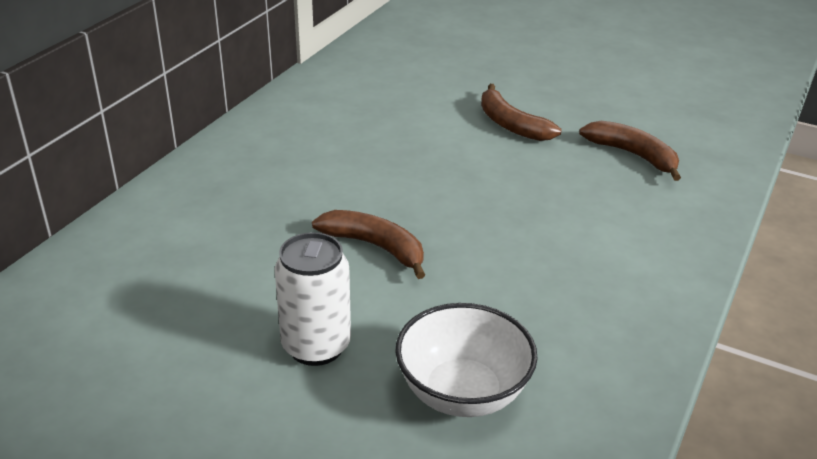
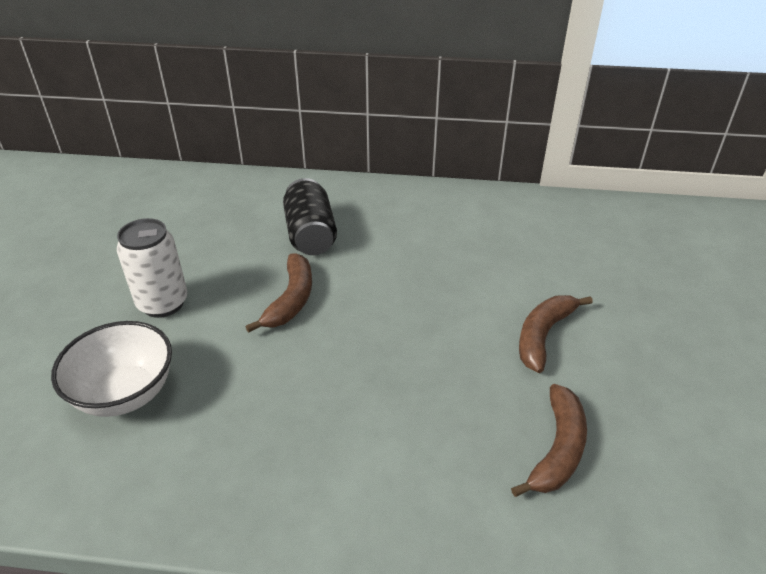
camera: 70 degrees right, 5 degrees up
none -> black can [283,178,337,255]

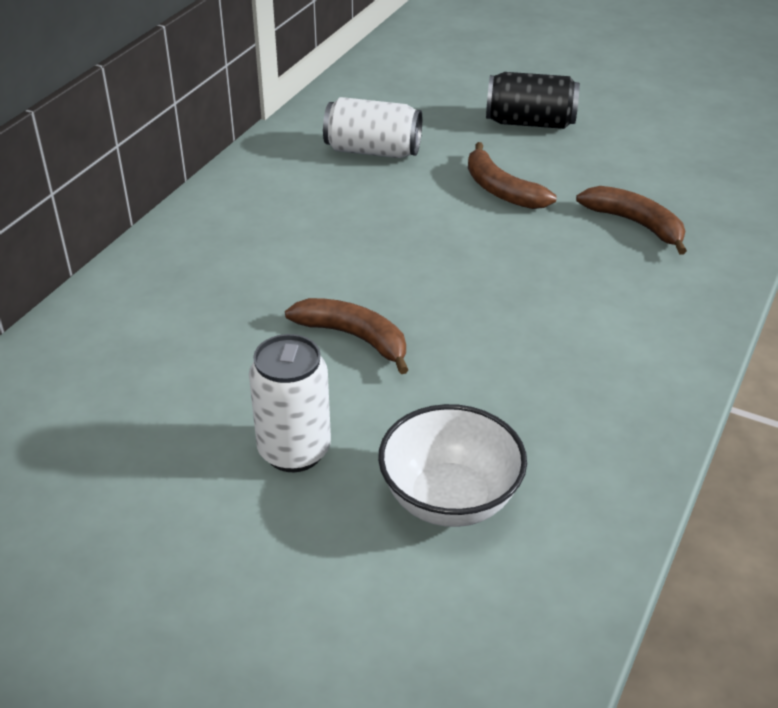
camera: 70 degrees left, 0 degrees up
black can [283,178,337,255] -> black can moved to [486,72,580,129]
none -> white can [323,97,422,158]

